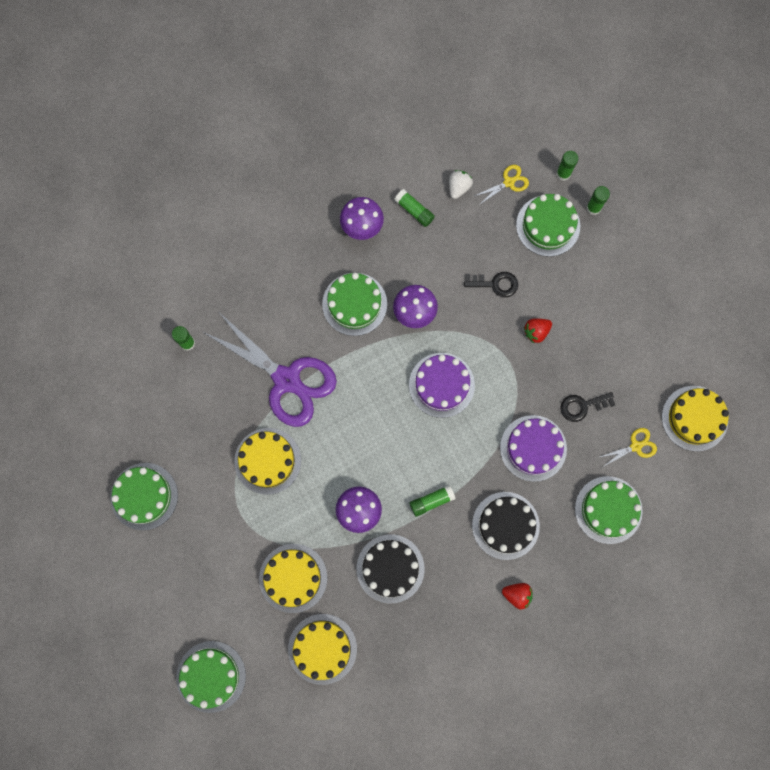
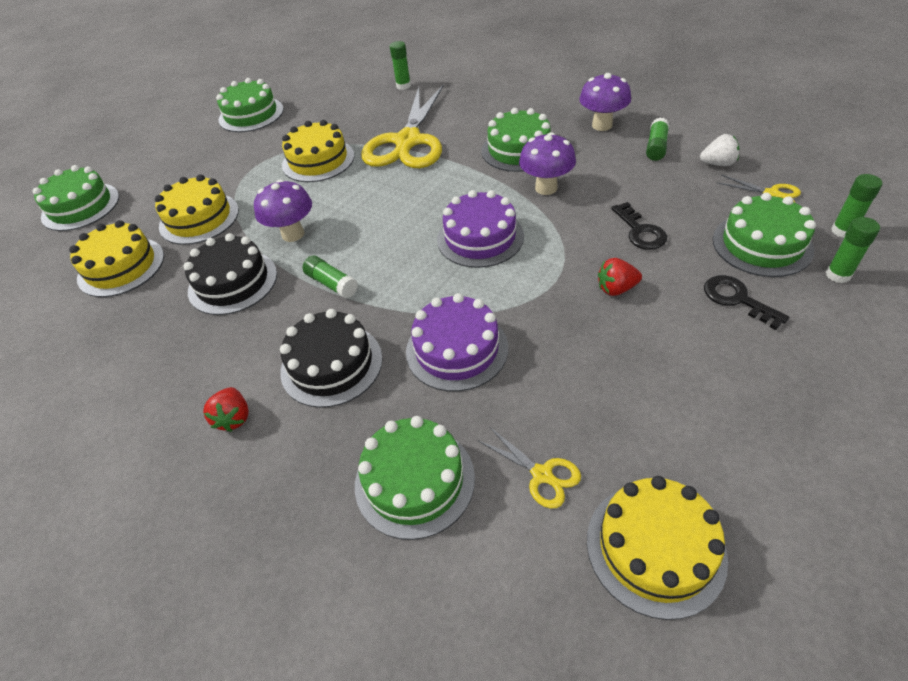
camera: 70 degrees right, 30 degrees down
purple scissors [203,313,337,427] -> yellow scissors [361,84,444,168]
red strawberry [524,318,552,343] -> red strawberry turned 45 degrees counterclockwise [598,258,642,296]
black key [560,392,615,422] -> black key moved to [704,275,789,330]

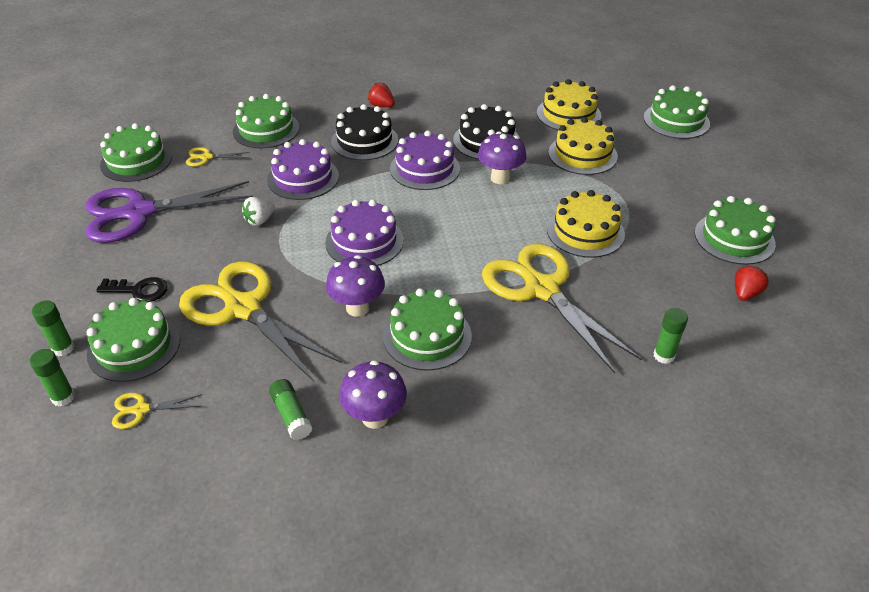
camera: 130 degrees right, 5 degrees down
green glue stick [302,255,358,298] -> purple cake [390,130,460,190]
yellow cake [587,476,728,620] -> green cake [100,123,172,182]
red strawberry [598,258,642,296] -> red strawberry moved to [735,266,769,301]
black key [611,202,667,250] -> yellow scissors [179,261,342,382]
white strawberry [700,134,739,166] -> white strawberry moved to [242,197,275,226]
none -> purple scissors [85,181,253,243]

